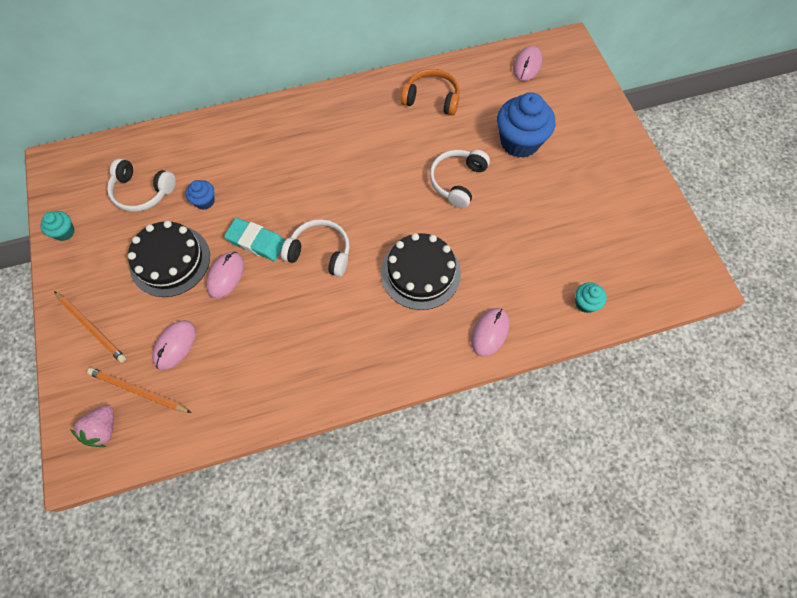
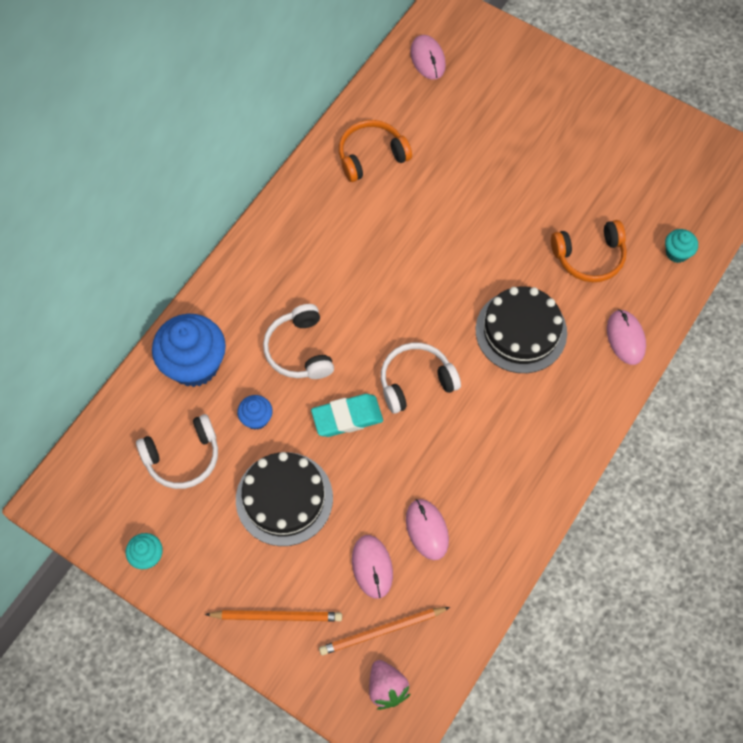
camera: 40 degrees left, 0 degrees up
pink mouse [206,252,244,299] -> pink mouse moved to [406,499,449,560]
white headphones [430,150,490,208] -> white headphones moved to [263,304,334,379]
blue cupcake [497,92,555,158] -> blue cupcake moved to [152,314,226,387]
none -> orange headphones [551,220,627,282]

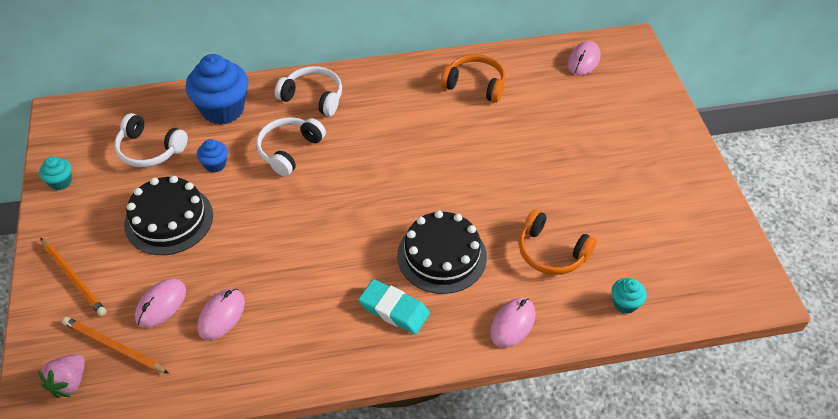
camera: 45 degrees right, 15 degrees down
turquoise eraser [311,394,383,437] -> turquoise eraser moved to [359,279,430,334]
white headphones [381,343,461,414] -> white headphones moved to [275,66,342,116]

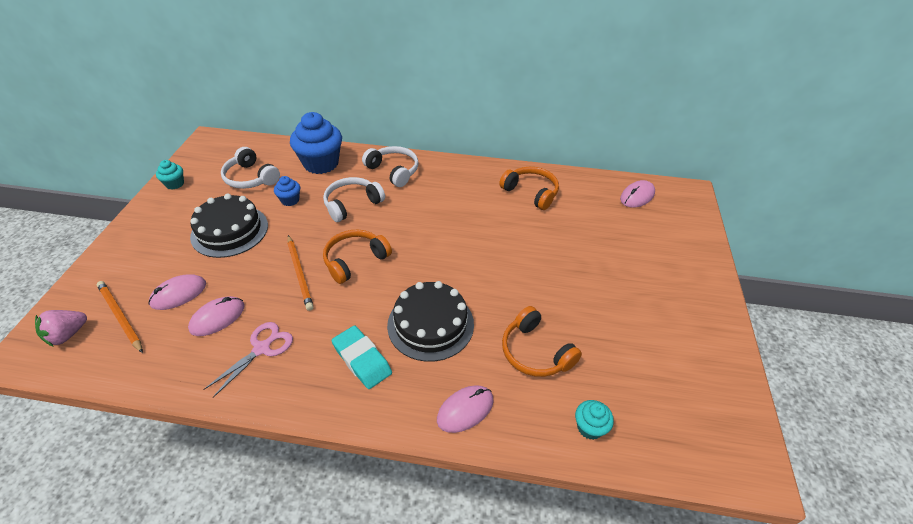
camera: 20 degrees right, 5 degrees down
orange pencil [41,238,107,316] -> orange pencil moved to [287,235,314,311]
none -> pink scissors [203,322,293,398]
none -> orange headphones [323,230,392,284]

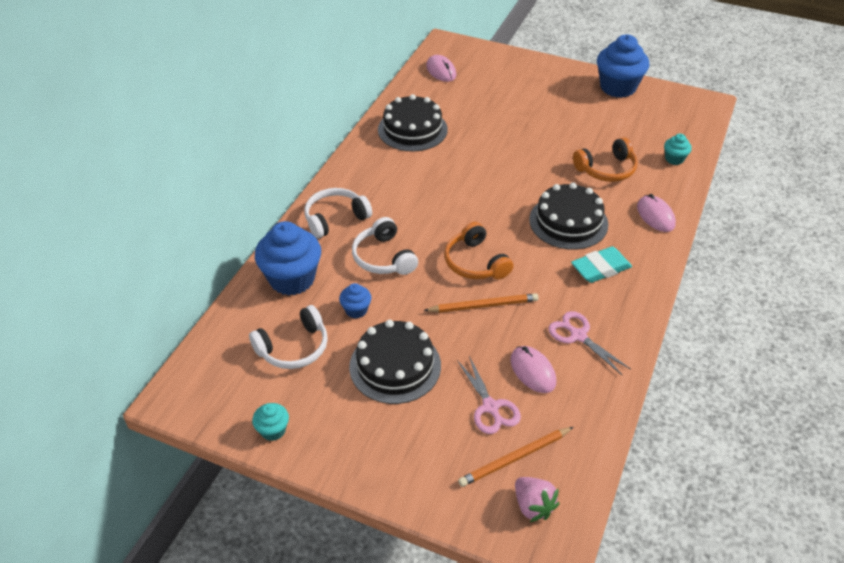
camera: 75 degrees left, 0 degrees up
pink mouse [149,274,206,310] -> pink scissors [457,356,521,434]
orange headphones [499,167,559,210] -> black cake [378,94,448,151]
none -> blue cupcake [597,35,649,98]

